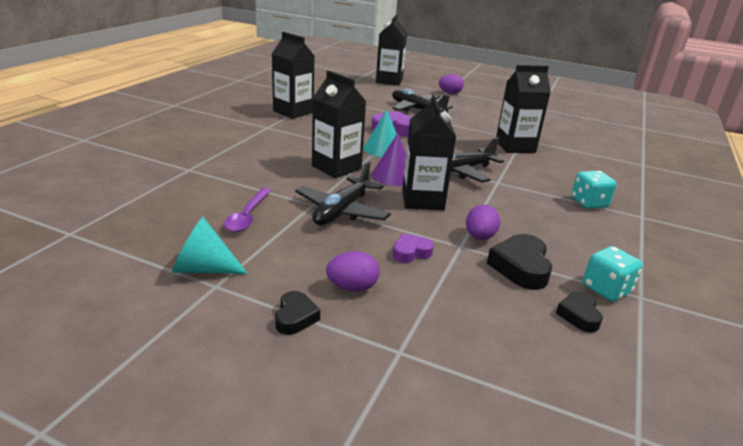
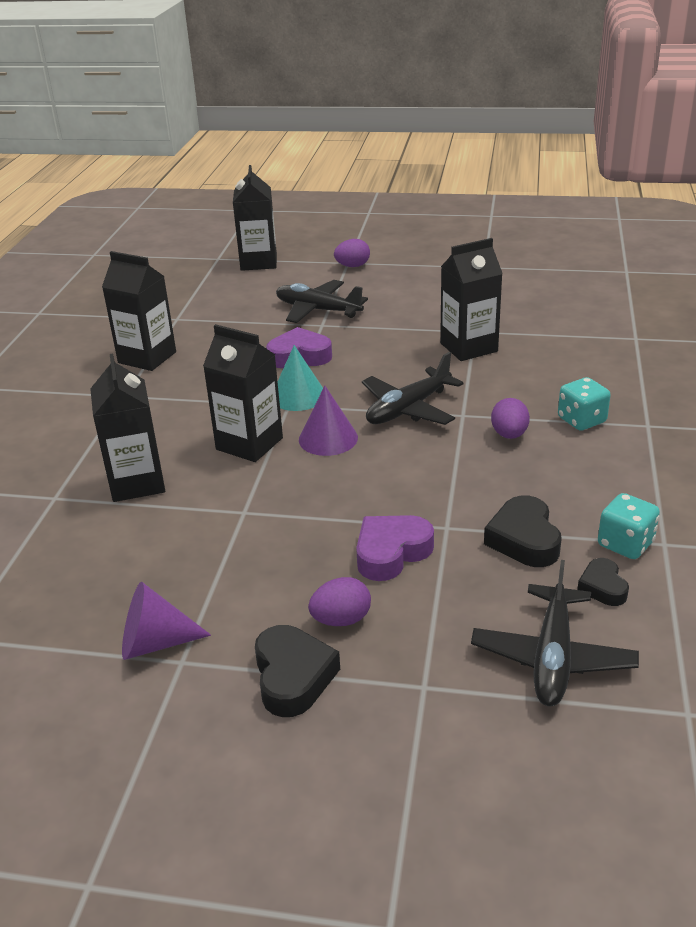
camera: 10 degrees left, 5 degrees up
turquoise cone [172,217,248,274] -> purple cone [122,582,211,660]
purple spoon [224,188,271,232] -> none
black heart [275,291,320,335] -> black heart [255,625,340,717], size x1.64
black plane [295,161,391,225] -> black plane moved to [471,560,639,706]
purple heart [393,233,434,263] -> purple heart [356,515,434,581], size x1.64
black carton [402,95,456,211] -> black carton moved to [90,353,165,502]
purple egg [466,205,500,240] -> purple egg moved to [491,398,530,439]

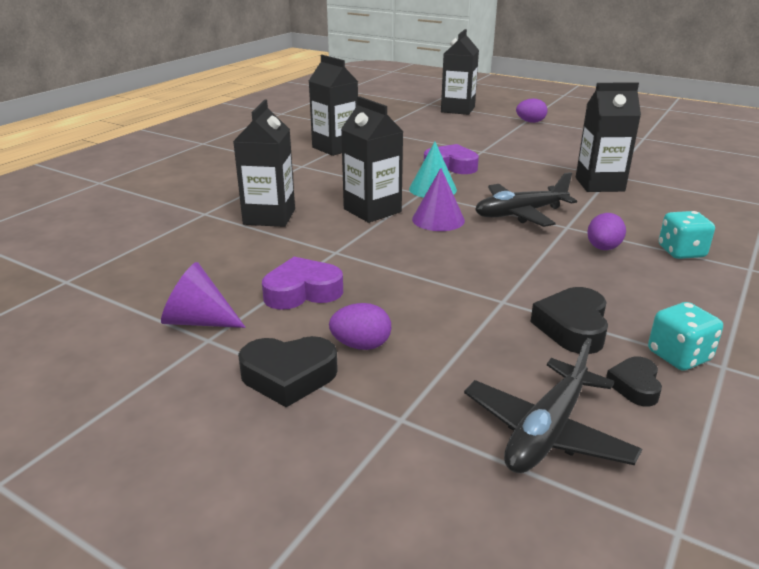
camera: 20 degrees right, 5 degrees down
black heart [255,625,340,717] -> black heart turned 75 degrees clockwise [238,336,338,407]
black plane [276,280,368,323] -> none
purple heart [356,515,434,581] -> purple heart moved to [262,257,343,310]

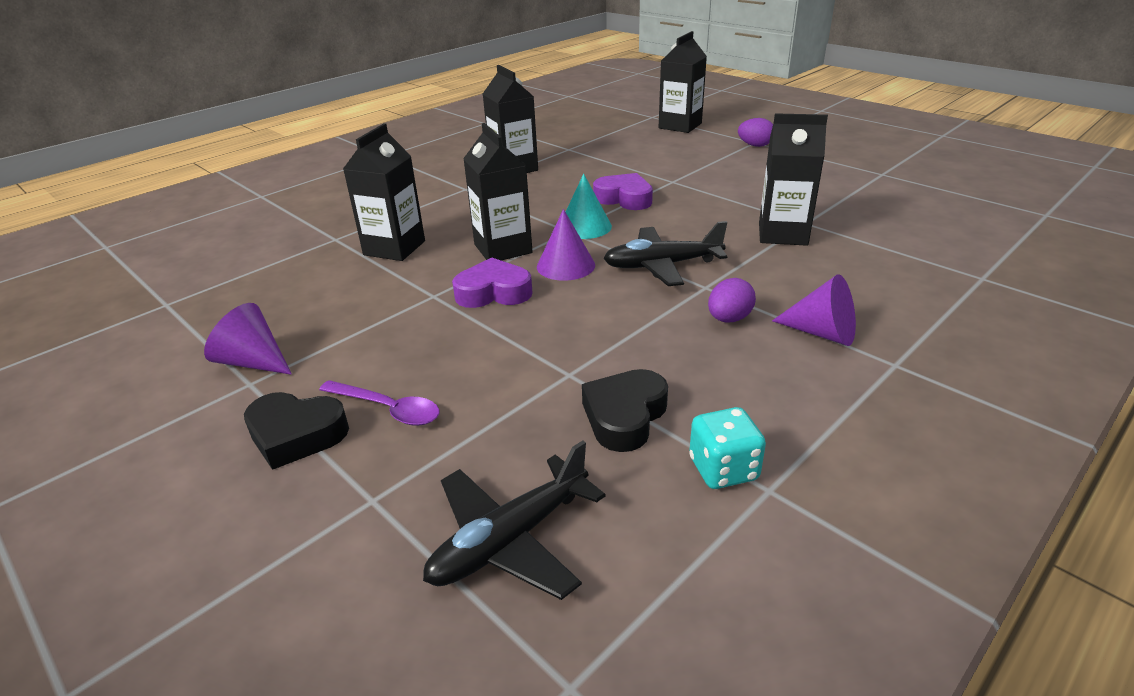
camera: 15 degrees right, 5 degrees up
purple heart [262,257,343,310] -> purple heart moved to [452,258,533,308]
purple egg [329,303,391,350] -> purple spoon [319,380,439,426]
black heart [606,356,662,407] -> none
turquoise dice [659,211,715,259] -> purple cone [772,275,856,346]

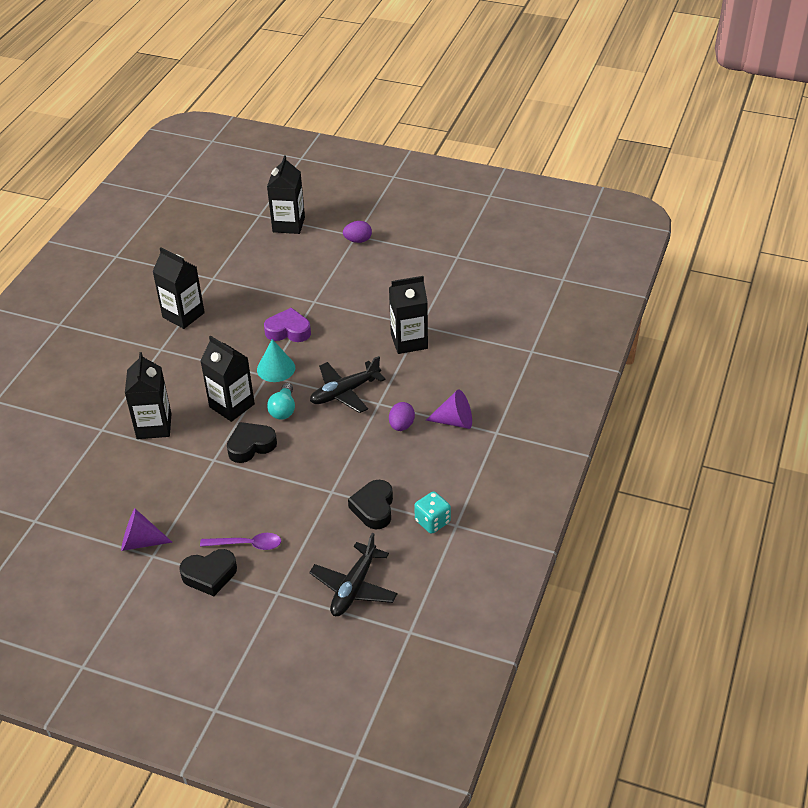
camera: 25 degrees left, 10 degrees up
purple heart [452,258,533,308] -> black heart [227,422,277,463]
purple cone [537,209,595,281] -> turquoise light bulb [267,383,295,420]

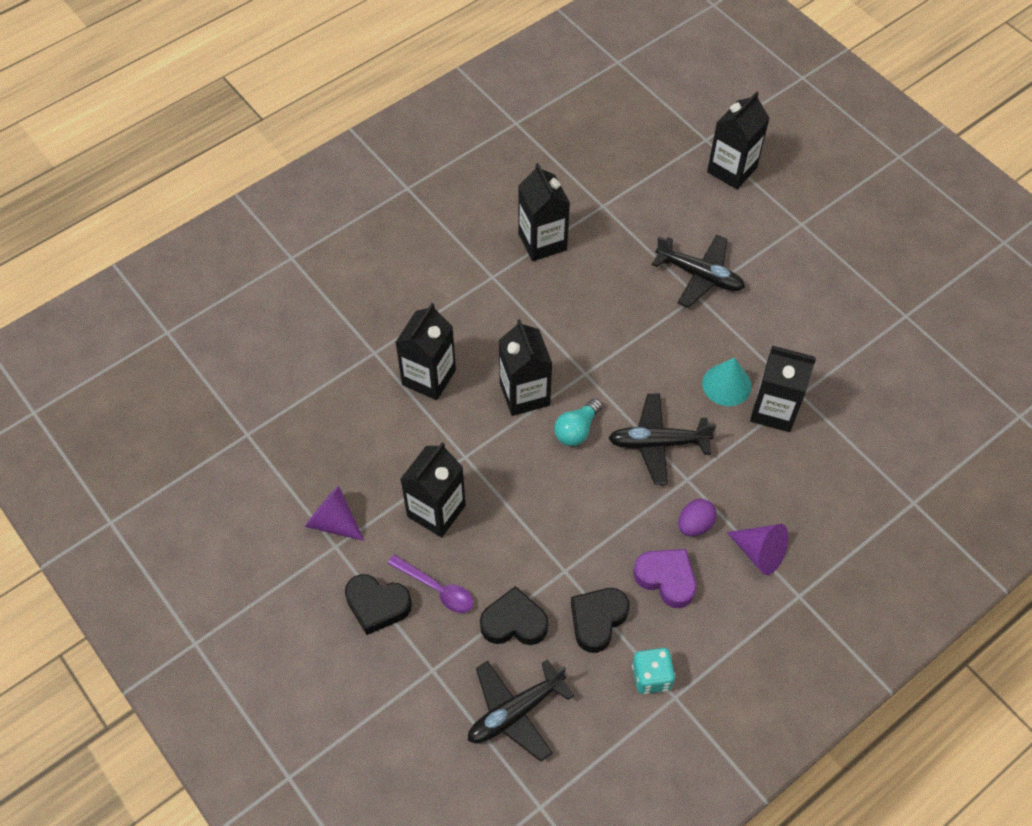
camera: 30 degrees right, 15 degrees up
black heart [227,422,277,463] -> black heart moved to [480,586,548,645]
turquoise cone [257,339,295,382] -> turquoise cone moved to [702,357,752,406]
purple heart [264,308,311,342] -> purple heart moved to [633,549,696,608]
purple egg [343,221,372,243] -> none
none -> black carton [401,442,466,538]
none -> black plane [652,235,745,308]

